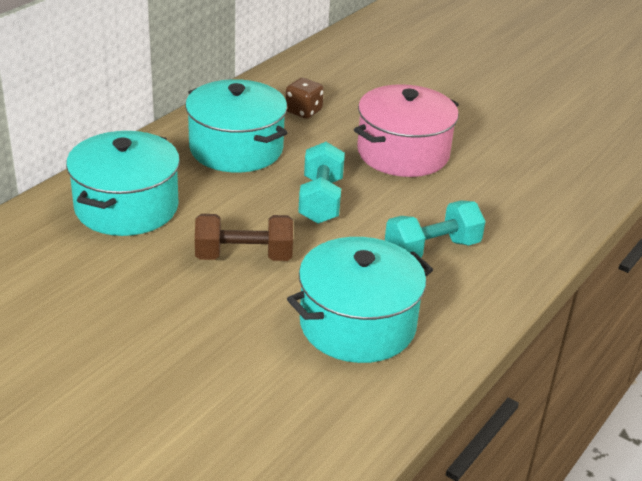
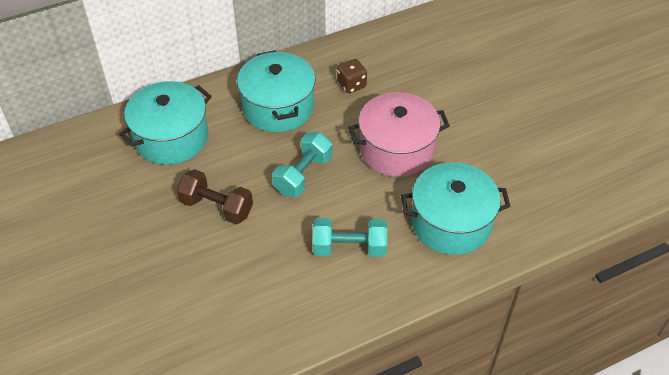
camera: 30 degrees right, 15 degrees up
turquoise pot [287,237,433,363] -> turquoise pot moved to [401,162,511,255]

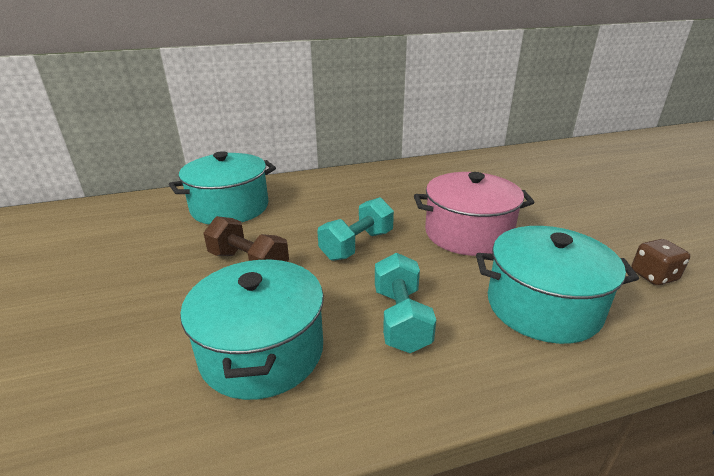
camera: 10 degrees right, 20 degrees down
turquoise pot [237,50,315,132] -> turquoise pot moved to [180,259,324,400]
turquoise dumbbell [313,218,387,257] -> turquoise dumbbell turned 75 degrees clockwise [375,253,436,353]
brown dice [337,59,367,93] -> brown dice moved to [631,239,690,285]

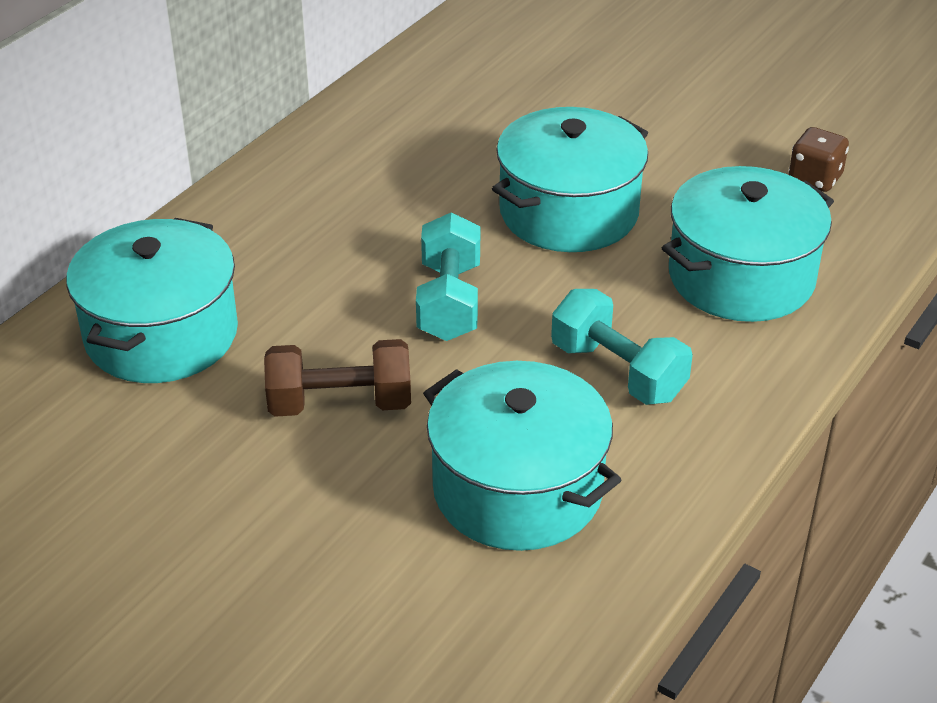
camera: 40 degrees left, 10 degrees up
pink pot [414,172,535,256] -> turquoise pot [492,107,648,252]

